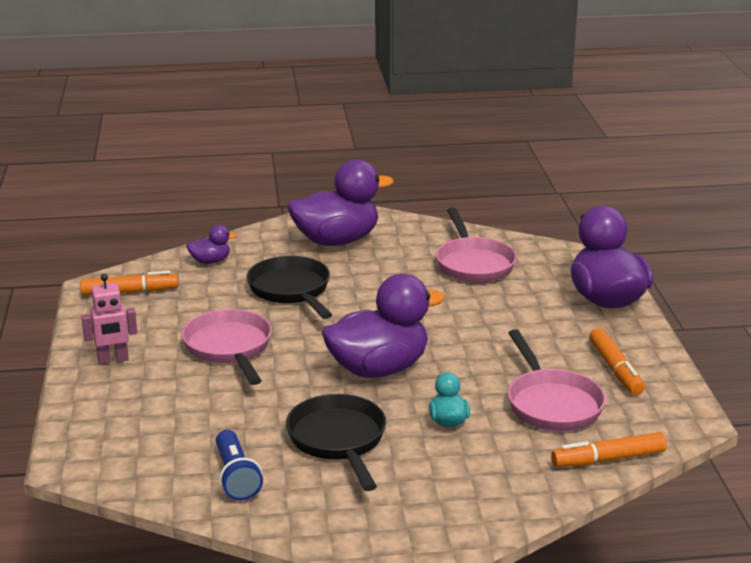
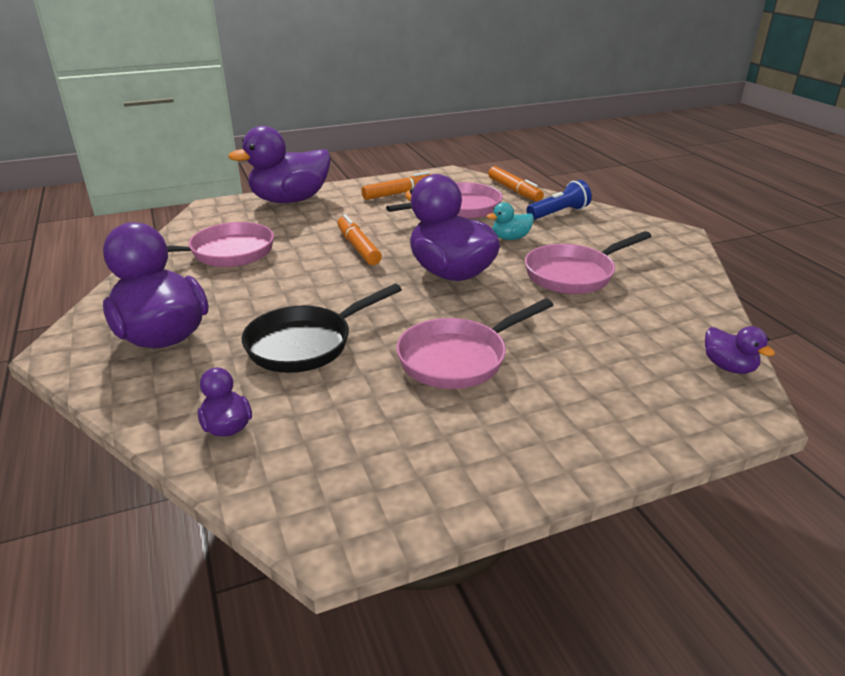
camera: 105 degrees left, 5 degrees up
orange marker [80,271,178,296] -> orange marker moved to [337,214,382,265]
pink robot [81,274,137,365] -> none
blue flashlight [216,430,263,501] -> blue flashlight moved to [526,180,592,220]
black pan [286,394,386,491] -> pink pan [525,231,652,294]
none -> purple duck [705,326,775,374]

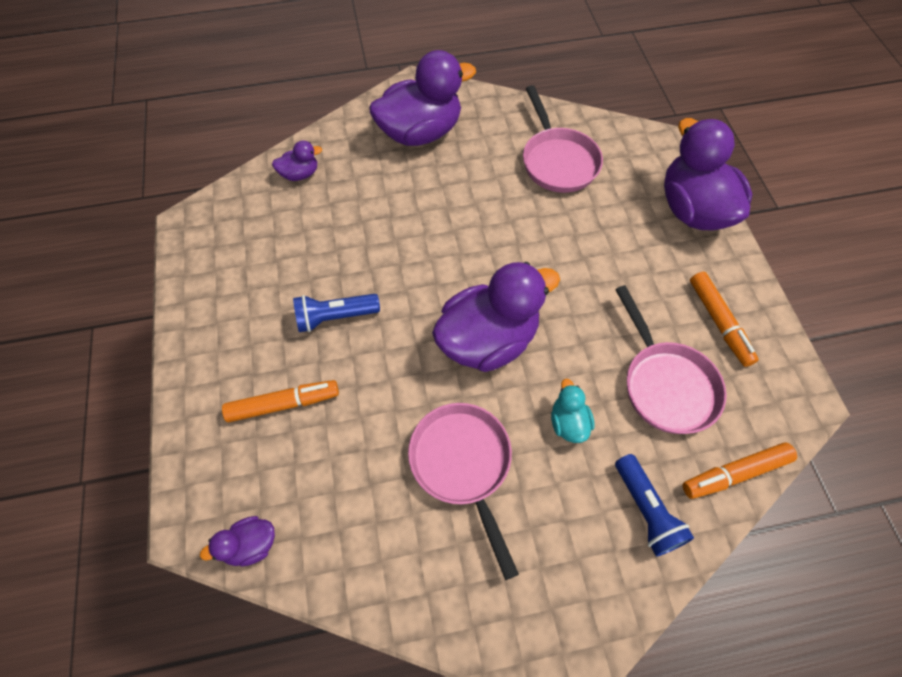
camera: 100 degrees right, 30 degrees up
black pan [242,284,402,373] -> none
orange marker [337,214,382,265] -> orange marker moved to [222,380,339,422]
pink pan [396,298,553,389] -> blue flashlight [293,294,380,332]

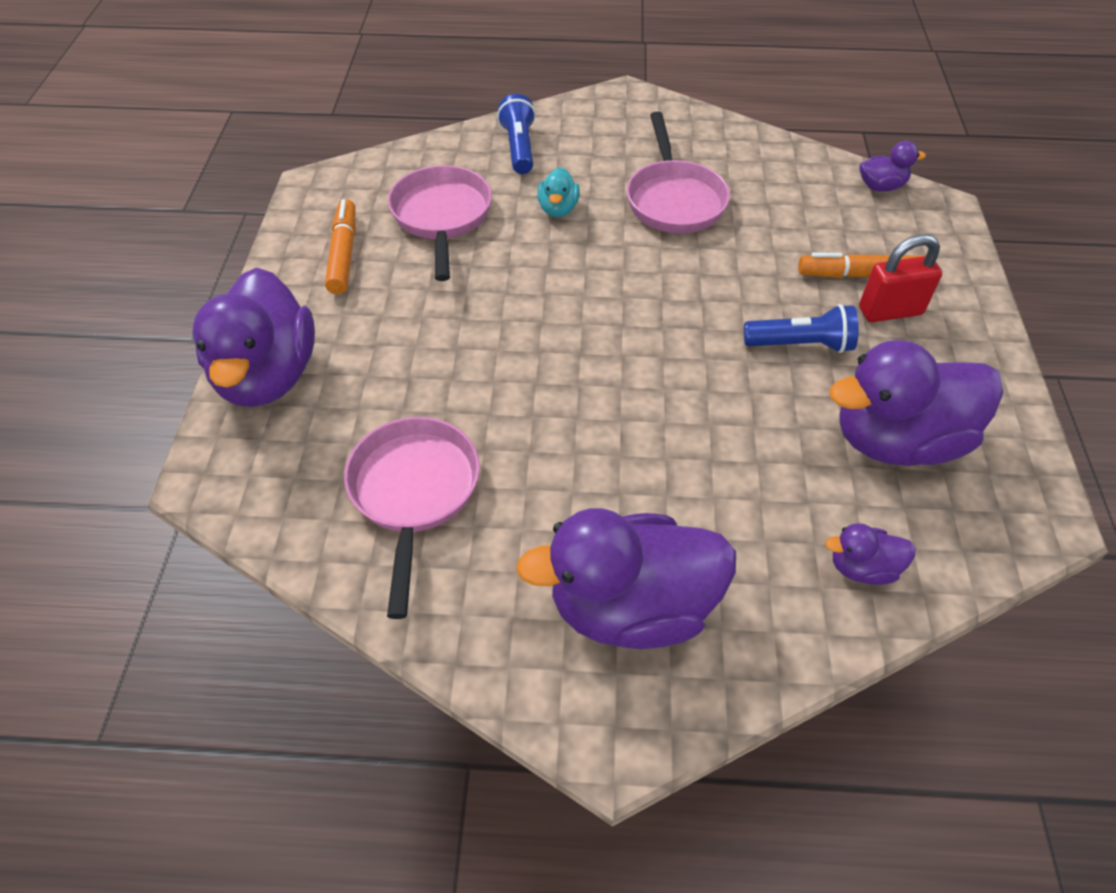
camera: 165 degrees left, 10 degrees down
purple duck [432,262,560,372] -> purple duck moved to [829,340,1003,466]
orange marker [683,442,797,499] -> none
none -> red padlock [859,234,942,322]

